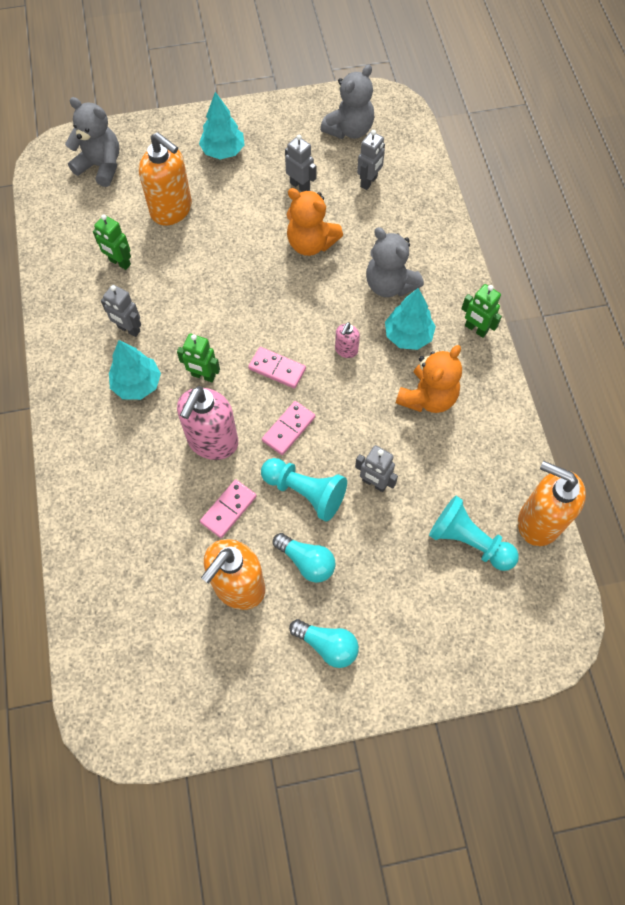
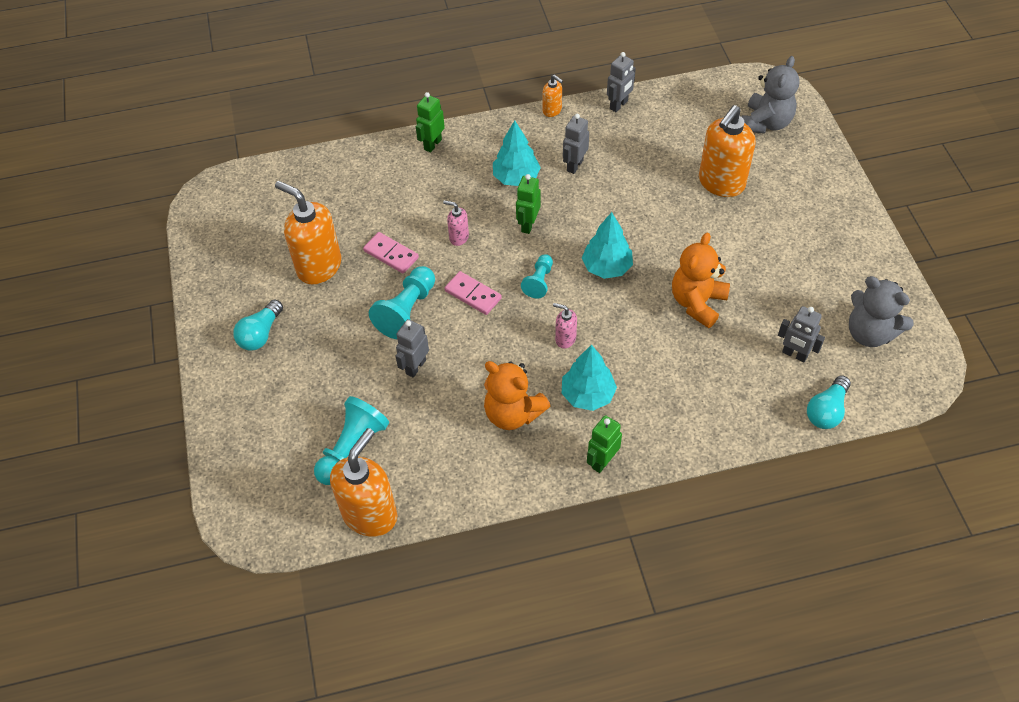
camera: 90 degrees right, 10 degrees down
green robot [93,214,131,270] -> green robot moved to [416,92,445,153]
pink soap dispenser [177,386,238,460] -> pink soap dispenser [443,200,469,246], size x0.47
turquoise tree [199,92,245,159] -> turquoise tree moved to [582,212,633,279]
pink domino [248,347,306,389] -> turquoise pawn [521,254,553,299]
turquoise light bulb [273,533,335,583] -> turquoise light bulb moved to [807,375,851,429]
grey robot [285,135,316,192] -> grey robot moved to [607,52,636,112]
grey teddy bear [366,227,424,297] -> none
none -> orange soap dispenser [543,75,563,117]

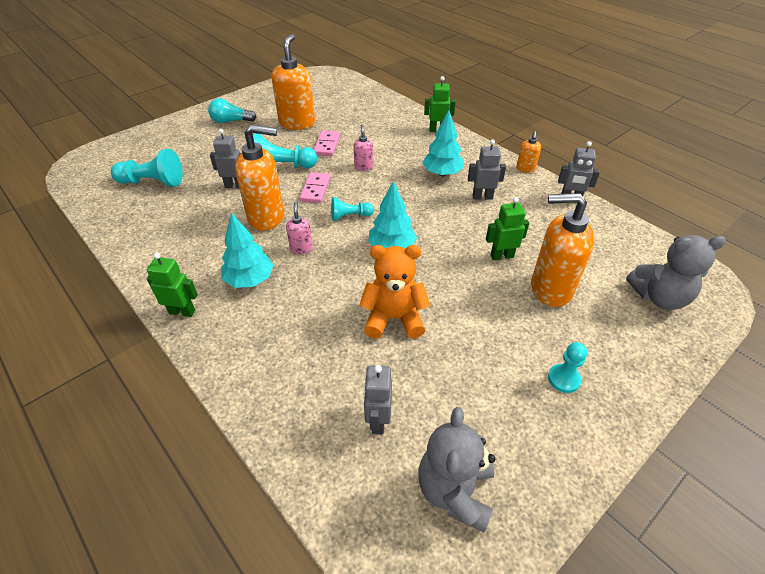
camera: 60 degrees right, 10 degrees down
orange soap dispenser [330,428,397,537] -> orange soap dispenser moved to [235,125,284,231]
orange teddy bear [484,361,550,430] -> none
green robot [516,174,541,234] -> green robot moved to [486,197,529,260]
turquoise light bulb [807,375,851,429] -> none
none -> turquoise pawn [548,342,587,393]

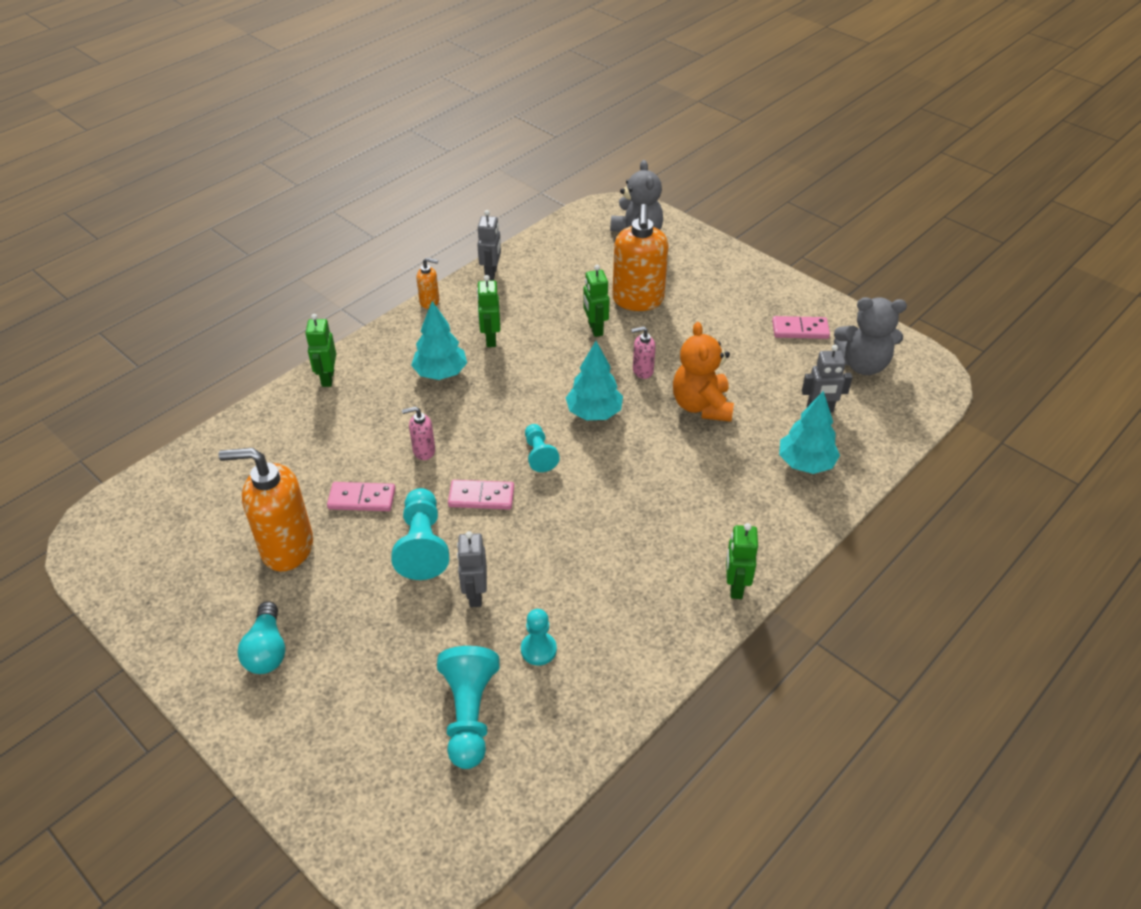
camera: 95 degrees left, 0 degrees up
turquoise tree [221,213,274,288] -> turquoise tree moved to [779,391,840,474]
orange soap dispenser [235,125,284,231] -> none
pink soap dispenser [286,202,313,254] -> pink soap dispenser moved to [631,326,656,379]
grey robot [468,139,506,199] -> green robot [477,275,500,347]
turquoise pawn [548,342,587,393] -> turquoise pawn moved to [521,609,557,665]
none -> pink domino [772,316,830,339]

